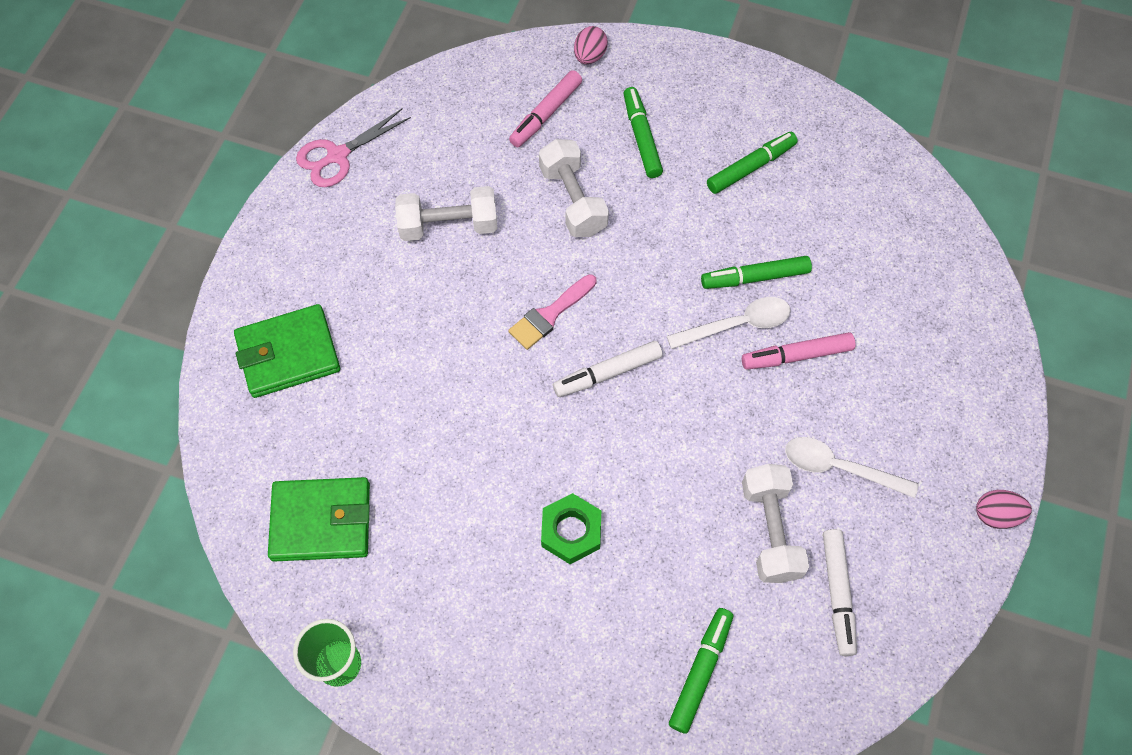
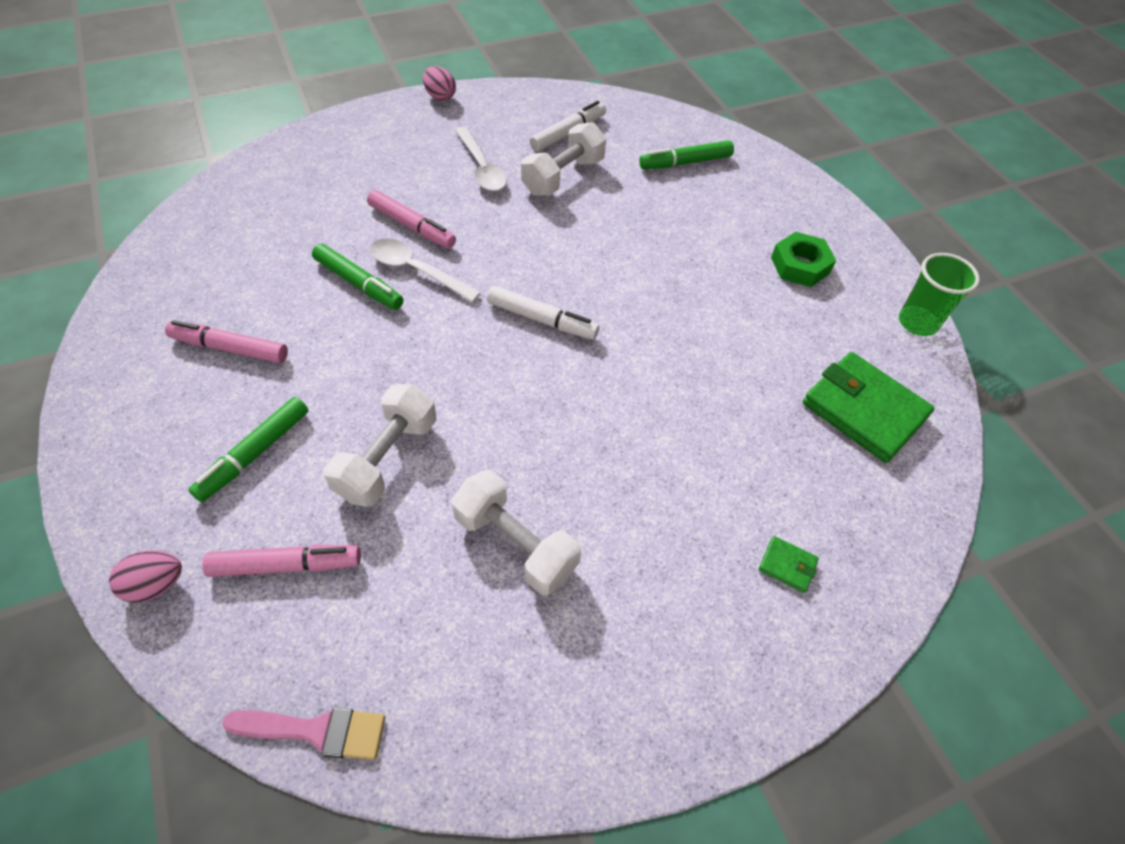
camera: 135 degrees left, 10 degrees down
green wallet [234,304,340,398] -> green wallet [759,536,819,593], size x0.43
pink scissors [296,109,411,187] -> none
pink brush [508,274,597,350] -> pink brush moved to [222,707,385,760]
green nut [541,493,601,564] -> green nut moved to [771,232,836,287]
green marker [707,132,798,194] -> pink marker [165,320,288,363]

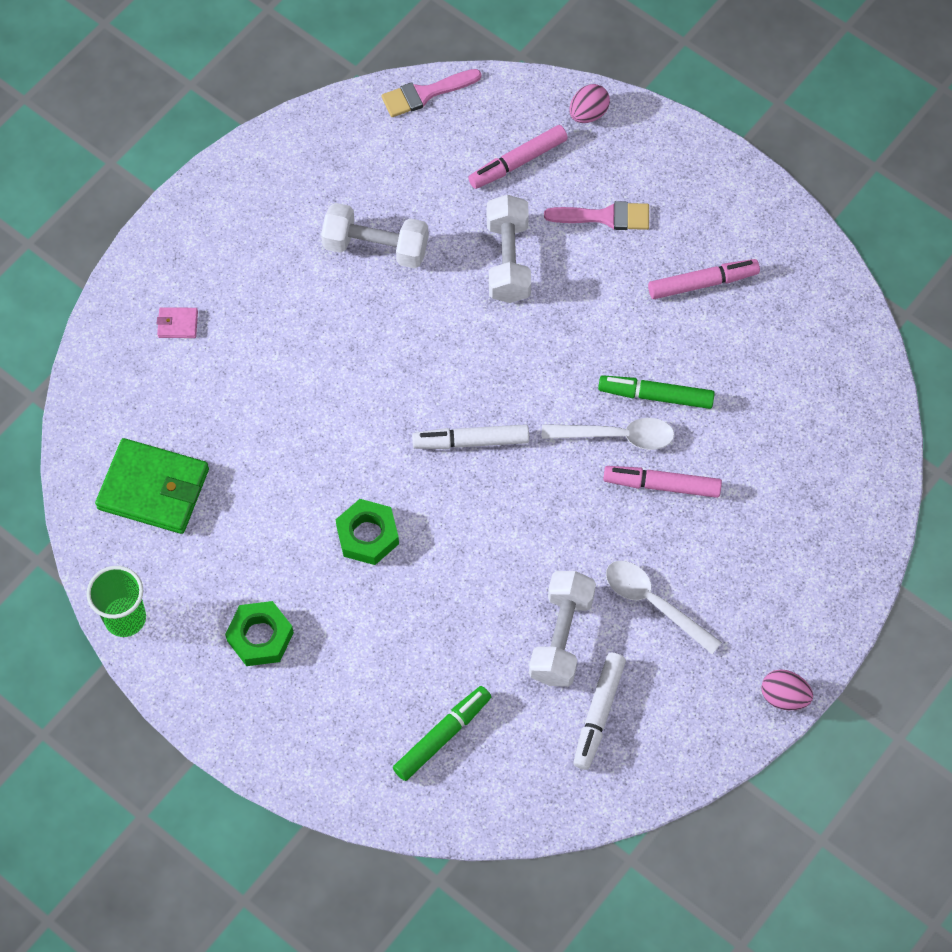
camera: 155 degrees right, 10 degrees up
green marker [189,397,308,502] -> pink brush [544,201,649,230]
green wallet [759,536,819,593] -> pink wallet [157,307,198,338]
none -> green nut [336,499,399,565]

